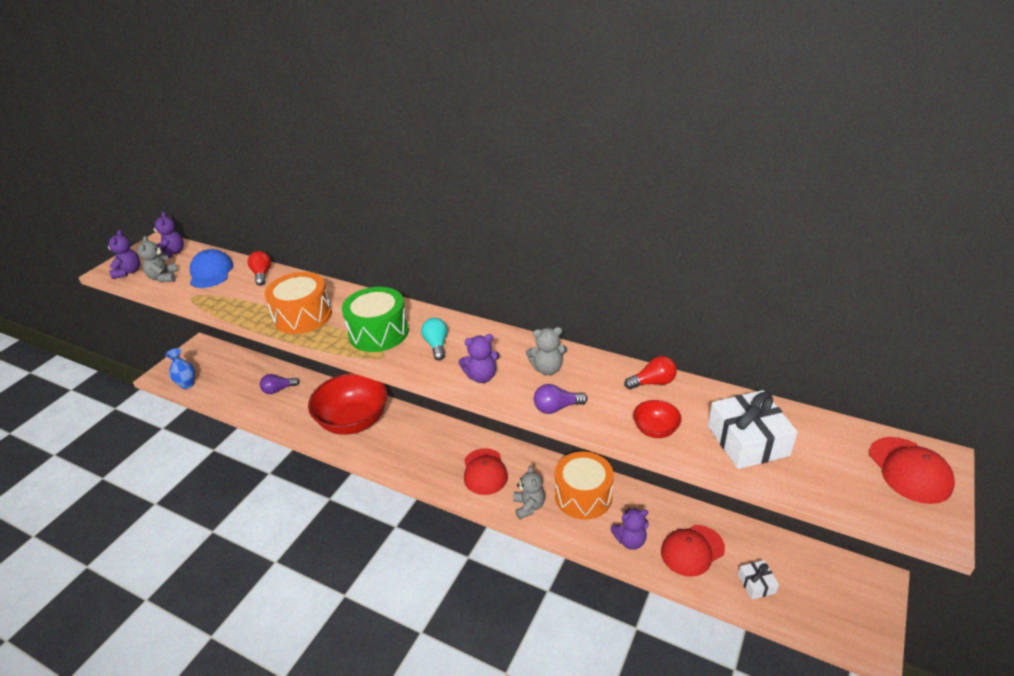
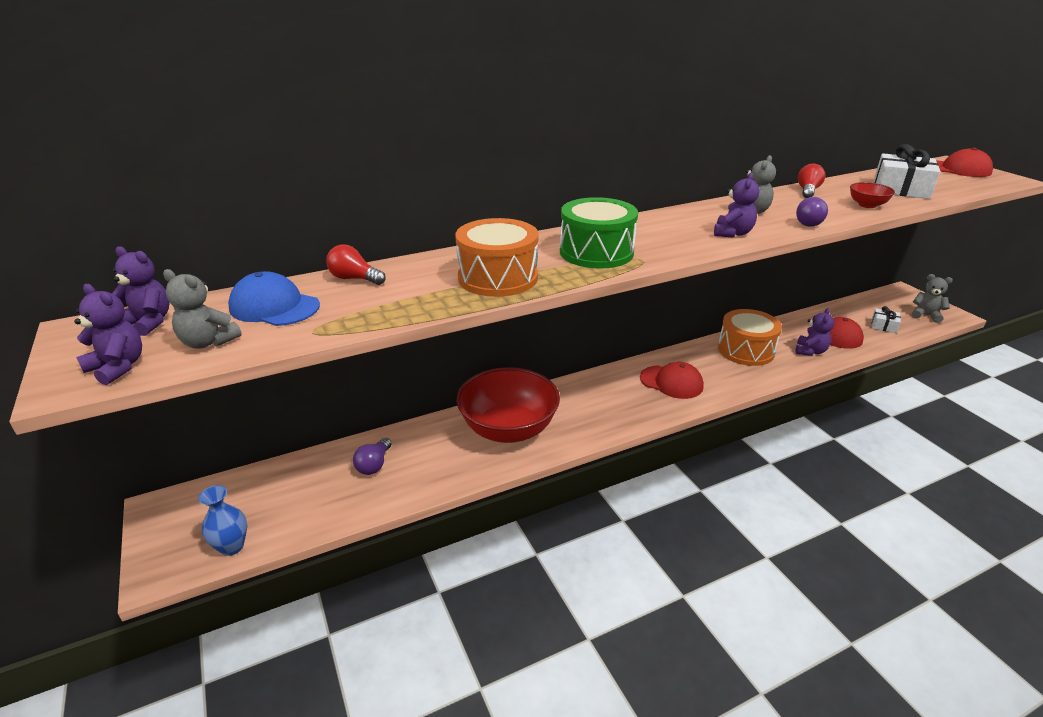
camera: 55 degrees left, 5 degrees down
turquoise light bulb [421,318,448,360] -> none
grey teddy bear [513,465,545,519] -> grey teddy bear moved to [912,274,953,323]

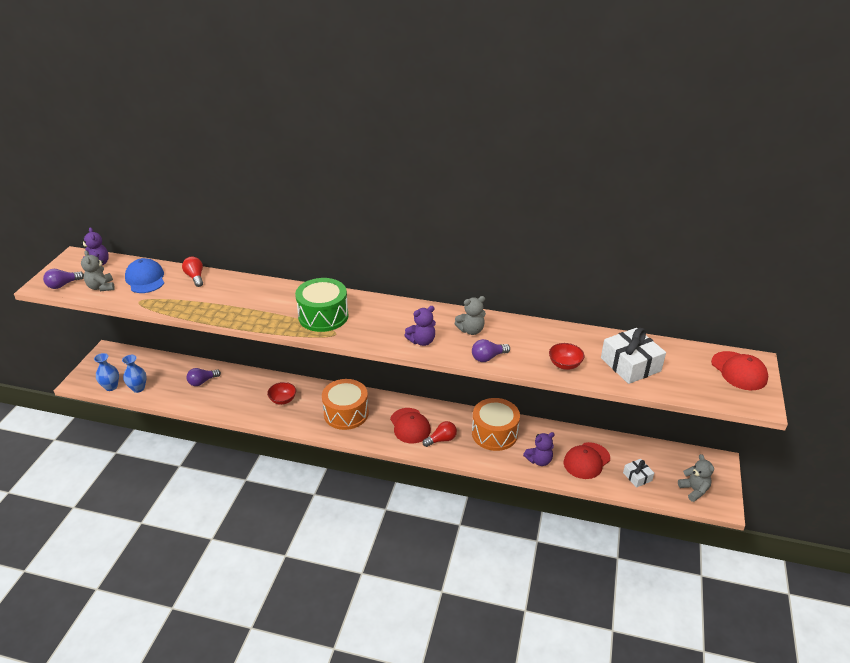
camera: 40 degrees right, 5 degrees up
purple teddy bear [74,284,142,385] -> purple light bulb [43,269,84,289]
orange drum [455,218,539,297] -> orange drum moved to [322,379,369,430]
red bowl [457,367,560,443] -> red bowl [267,382,296,405], size x0.42
red light bulb [798,164,825,198] -> red light bulb moved to [423,421,457,447]
none -> blue vase [122,355,147,393]

